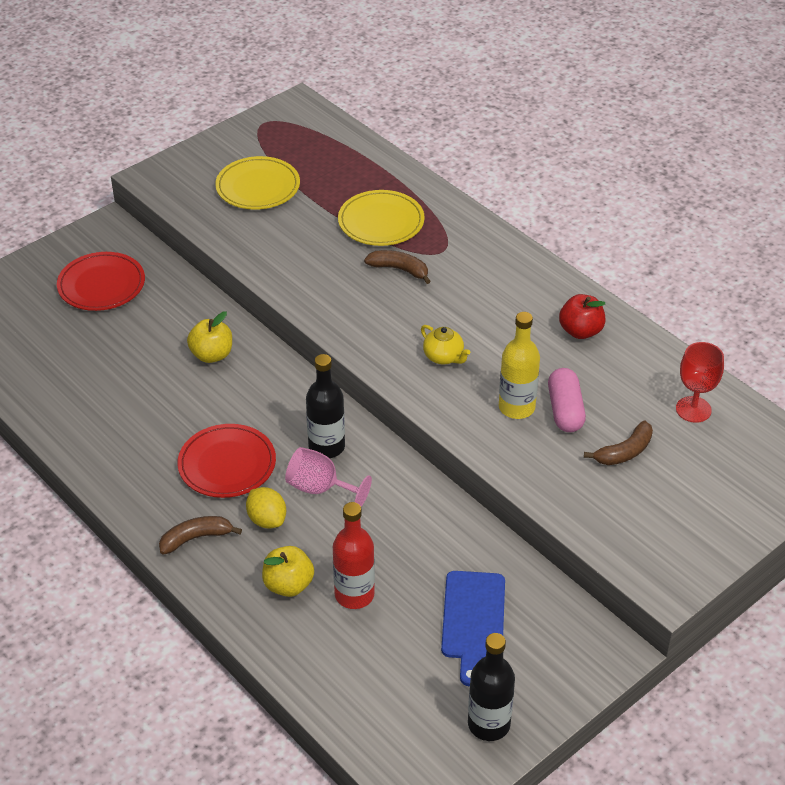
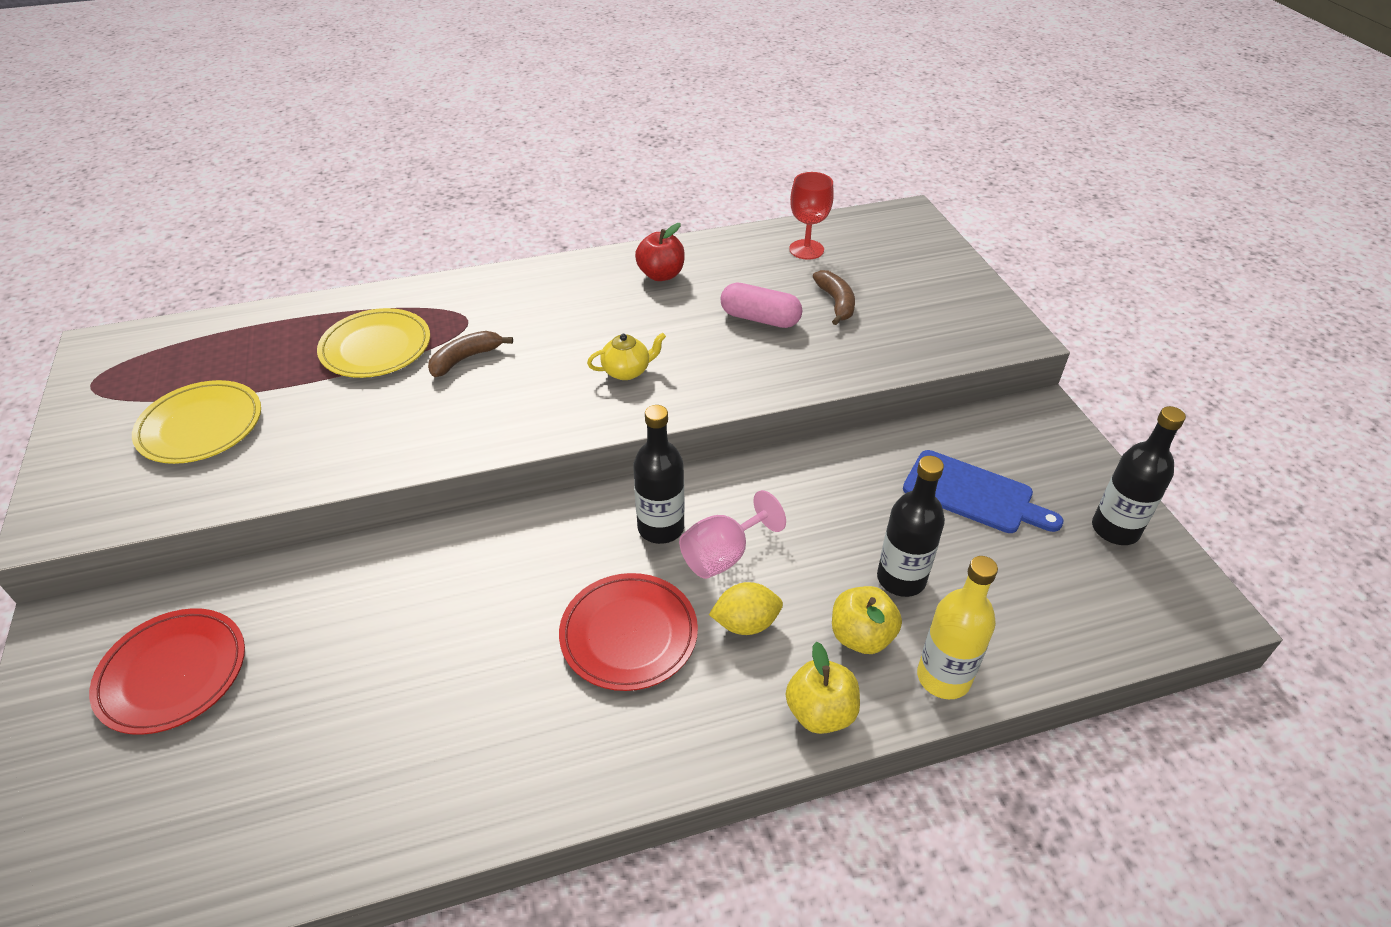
camera: 65 degrees left, 0 degrees up
brown banana [159,516,242,555] -> none
yellow apple [187,311,232,363] -> yellow apple moved to [786,642,860,734]
red bottle [333,502,375,609] -> black bottle [877,456,945,597]
yellow bottle [499,312,540,419] -> yellow bottle moved to [917,556,998,699]

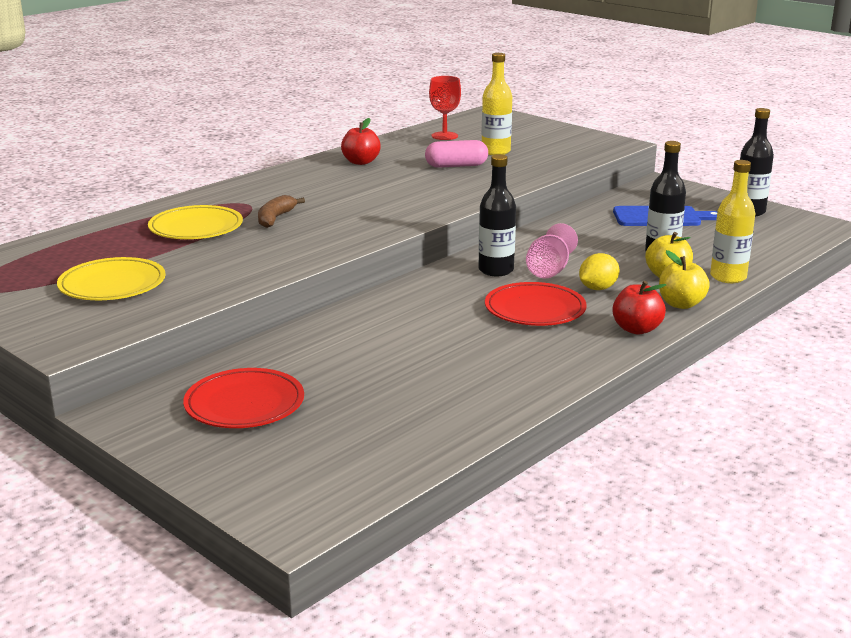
camera: 30 degrees left, 20 degrees down
yellow teapot [587,333,666,380] -> none
brown banana [813,270,855,325] -> yellow bottle [482,53,512,155]
none -> red apple [612,281,666,335]

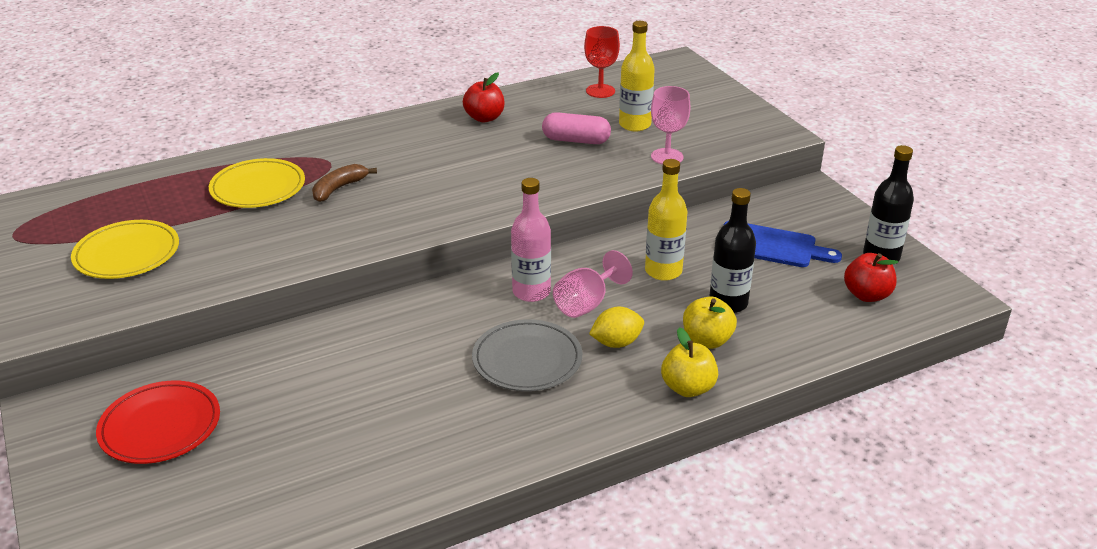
camera: 20 degrees right, 10 degrees up
black bottle [478,154,516,276] -> pink bottle [511,178,551,302]
red plate [485,282,587,326] -> grey plate [472,319,582,391]
red apple [612,281,666,335] -> red apple moved to [844,253,898,302]
yellow bottle [710,160,755,283] -> yellow bottle moved to [645,159,688,281]
none -> pink goblet [651,86,690,165]

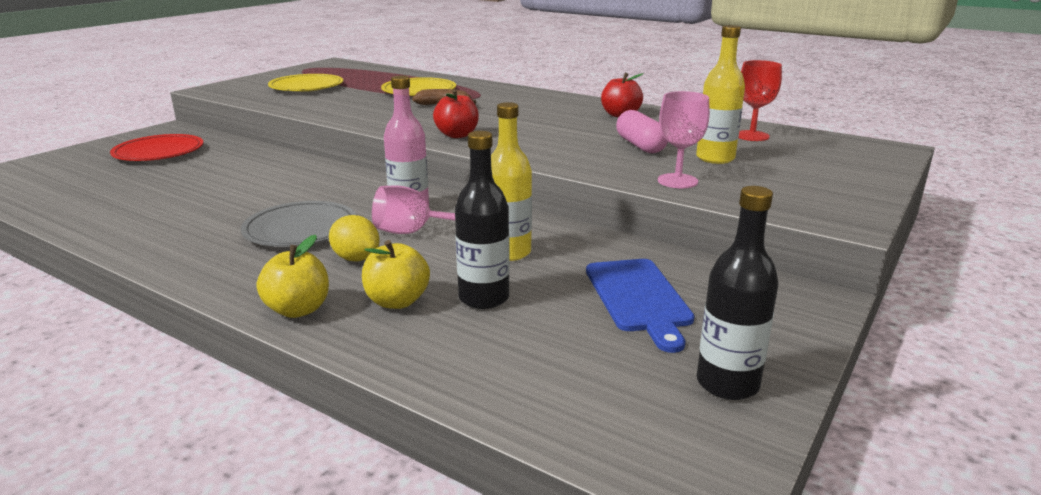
camera: 60 degrees right, 10 degrees down
red apple [844,253,898,302] -> red apple moved to [433,89,479,138]

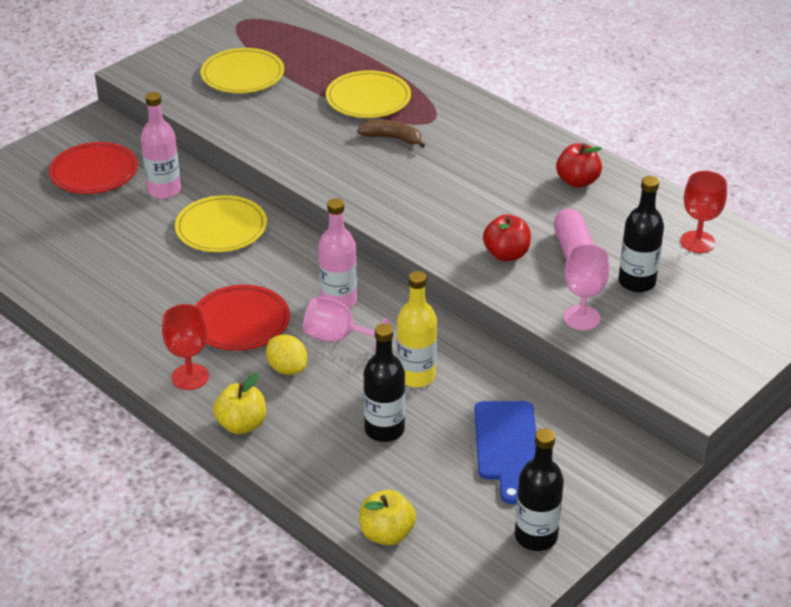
camera: 10 degrees right, 15 degrees up
grey plate [241,201,356,247] -> red plate [195,285,290,351]
yellow apple [362,240,430,309] -> yellow apple moved to [360,490,416,545]
red apple [433,89,479,138] -> red apple moved to [483,214,531,261]
yellow bottle [696,25,745,164] -> black bottle [618,176,664,292]
none -> pink bottle [141,92,181,199]
none -> red goblet [162,304,209,390]
none -> yellow plate [175,195,267,252]

